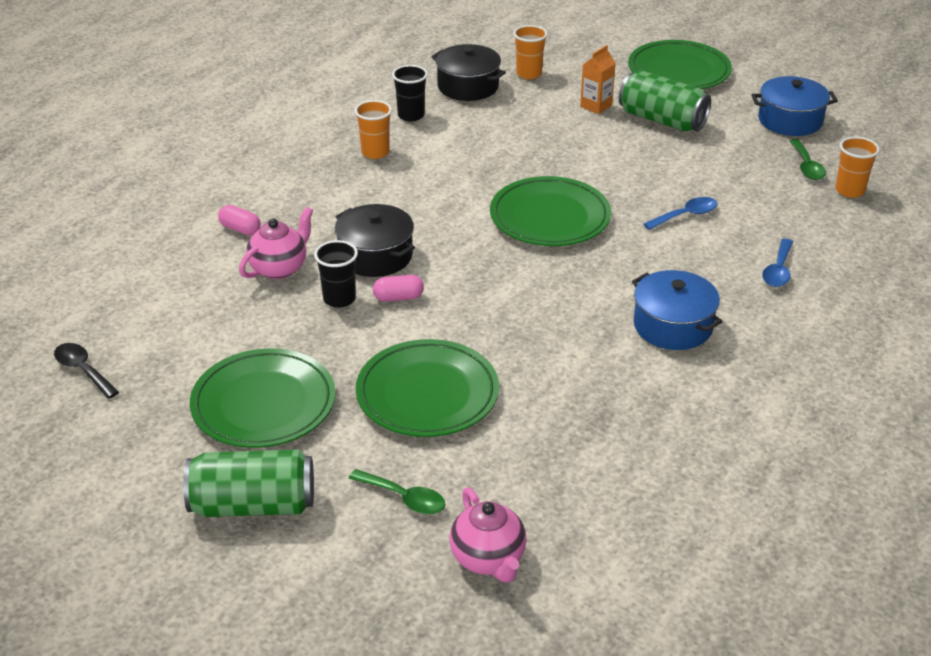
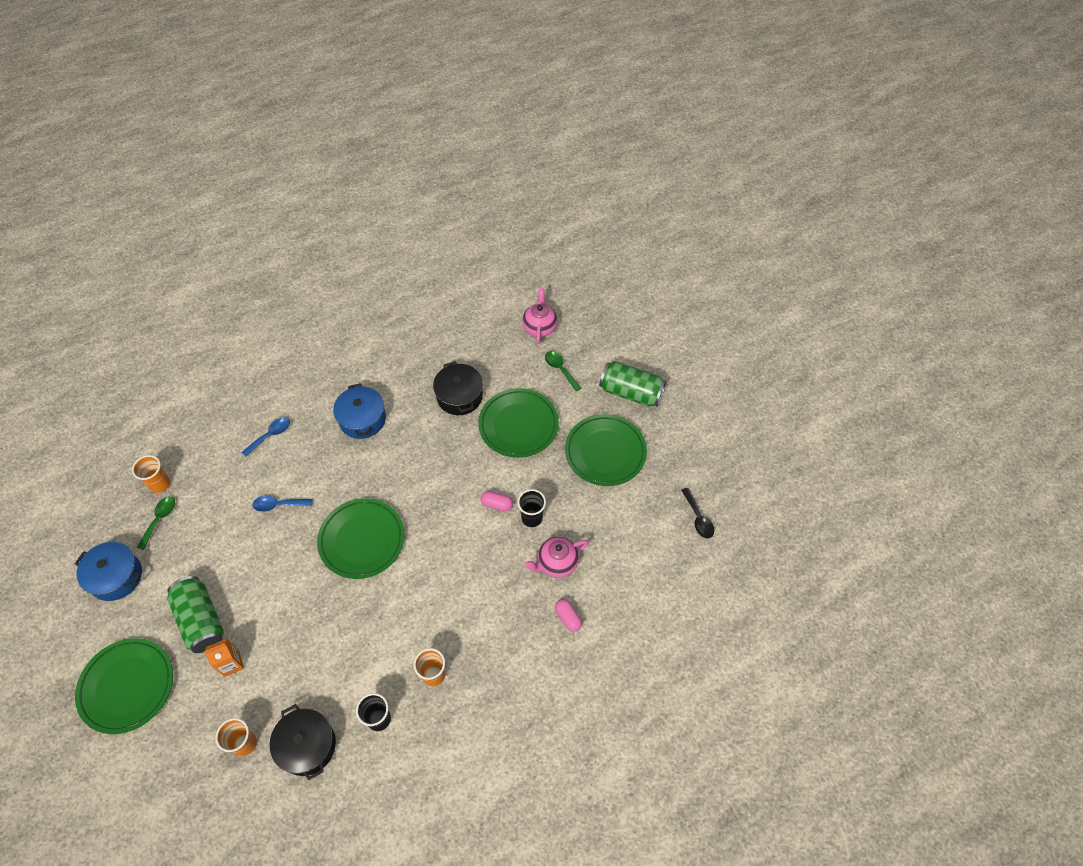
camera: 155 degrees left, 20 degrees up
black pot [335,204,415,277] -> black pot moved to [433,361,483,415]

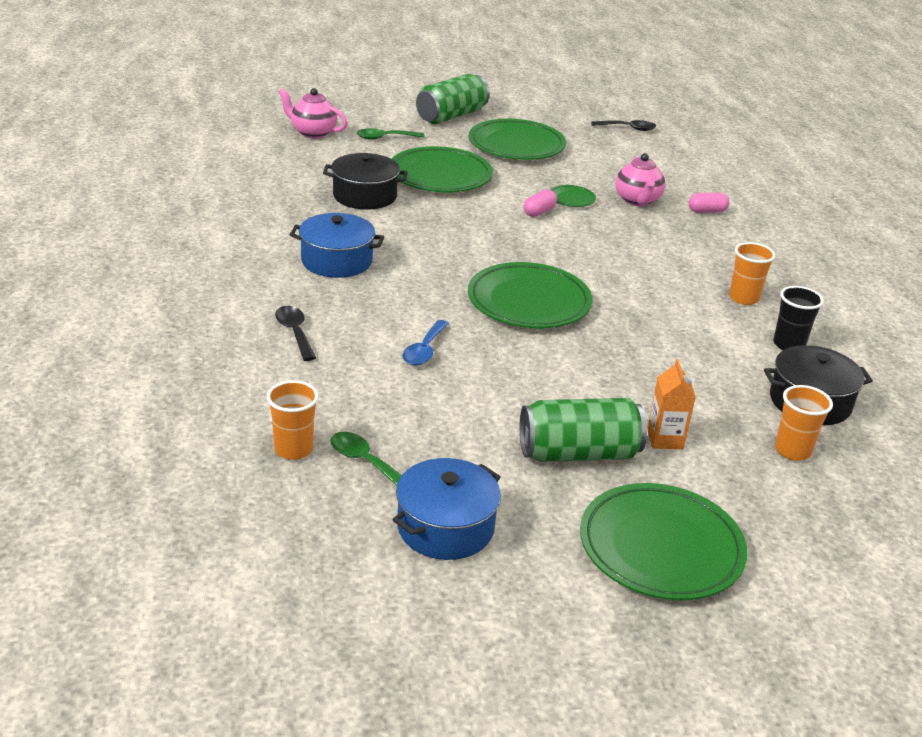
camera: 70 degrees left, 25 degrees down
blue spoon [242,417,290,457] -> black spoon [275,306,316,361]
black cup [517,489,546,527] -> green plate [550,185,596,207]

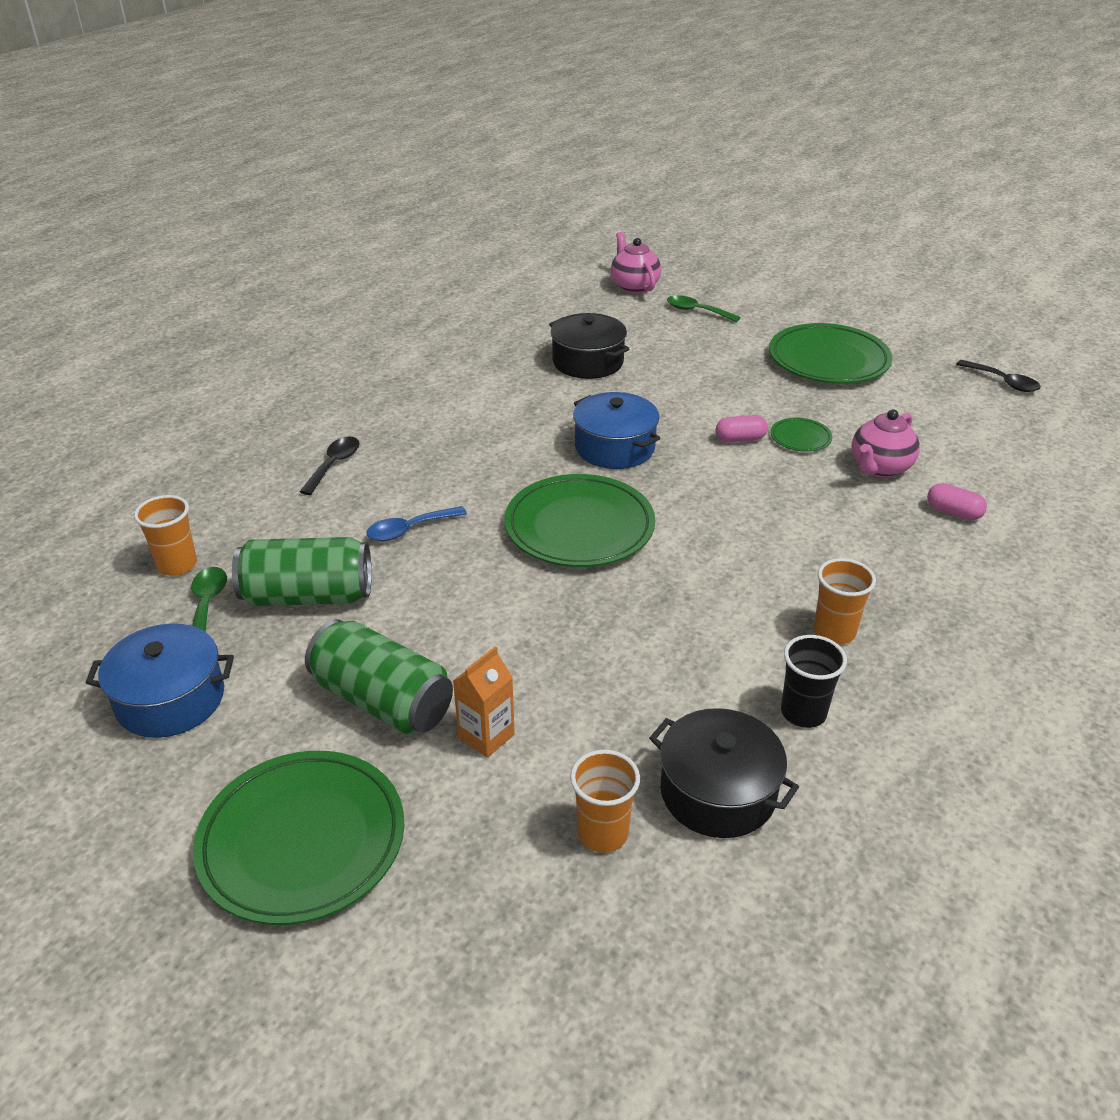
camera: 45 degrees right, 5 degrees up
blue pot [290,213,384,278] -> blue pot moved to [573,392,660,469]
green plate [392,146,493,192] -> none
green can [416,74,490,124] -> green can moved to [232,537,372,606]

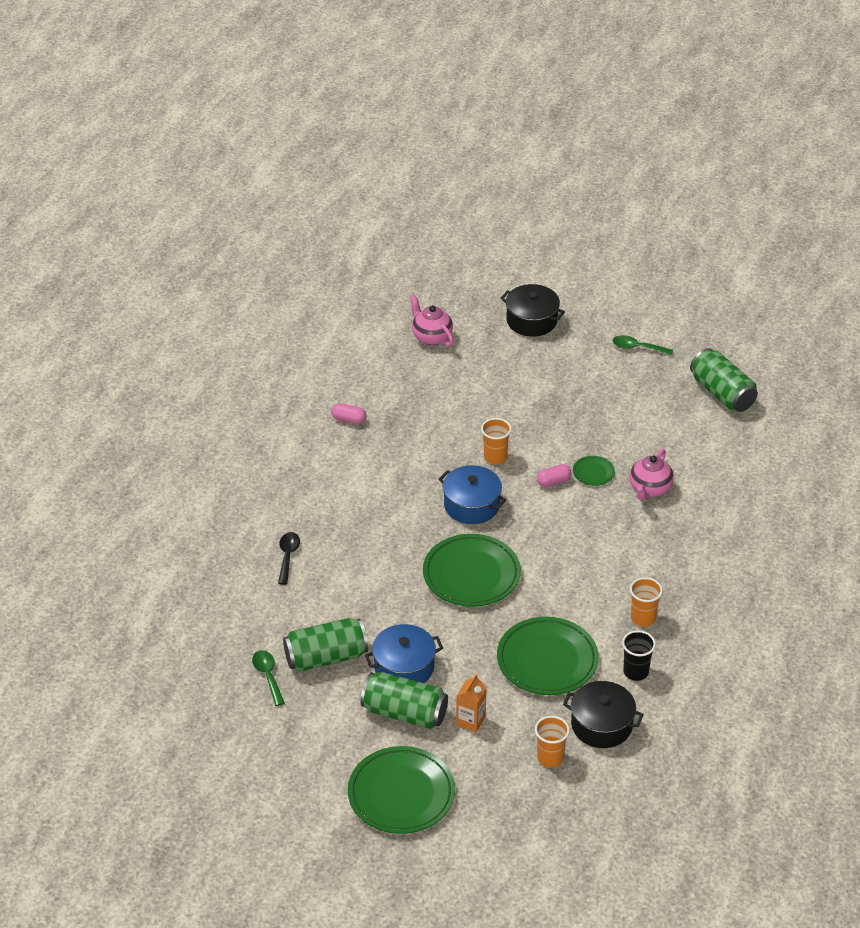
camera: 15 degrees left, 5 degrees up
blue pot [86,623,234,738] -> blue pot moved to [365,624,443,683]
orange cup [134,495,197,576] -> orange cup moved to [481,418,512,464]
blue spoon [366,506,467,541] -> none
black pot [549,313,629,379] -> black pot moved to [500,284,565,337]
green spoon [667,295,741,322] -> green spoon moved to [613,335,673,355]
green plate [769,323,893,383] -> green plate moved to [497,617,599,695]
pink capsule [927,483,987,521] -> pink capsule moved to [332,403,366,424]
black spoon [956,360,1041,392] -> green can [690,348,758,412]

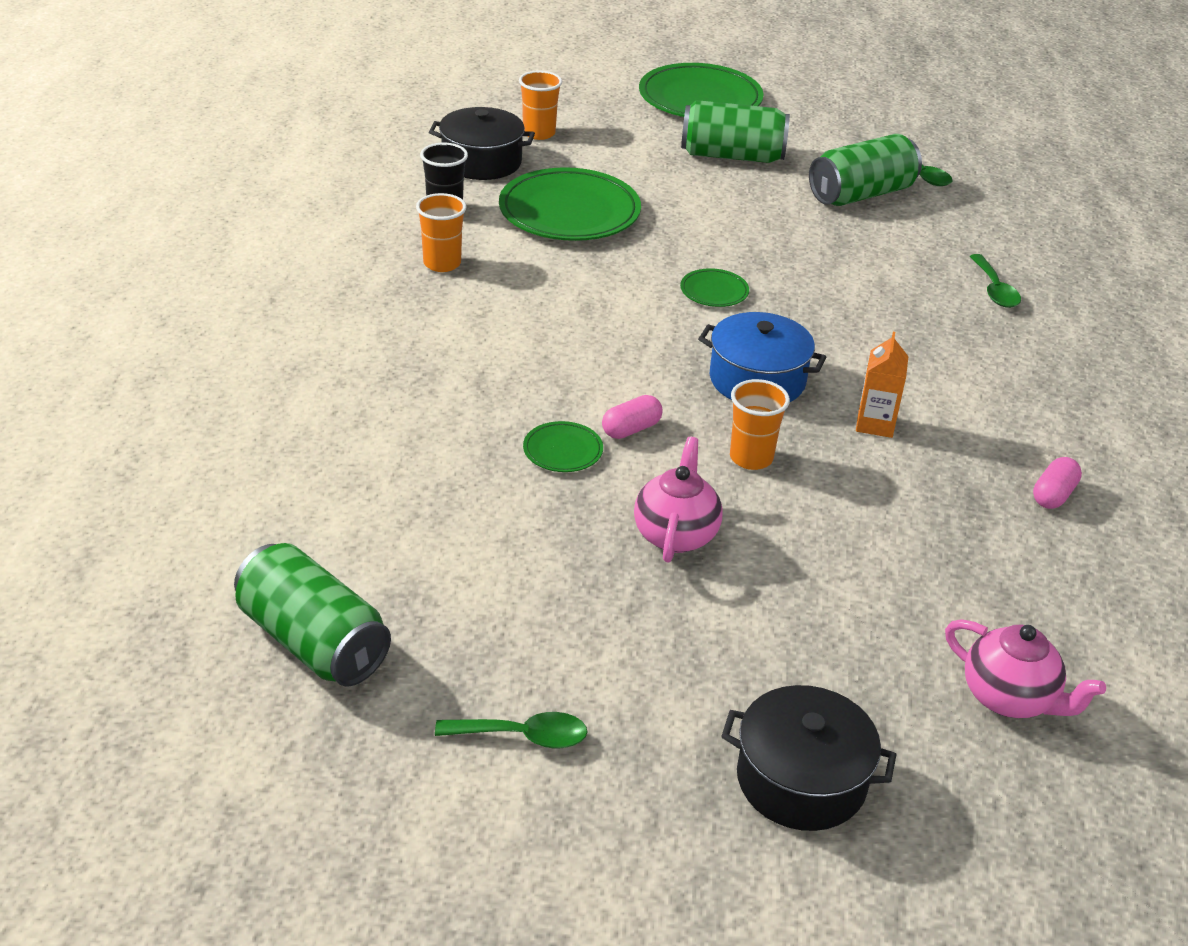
camera: 165 degrees right, 5 degrees down
black spoon [278,532,300,585] -> green spoon [970,254,1021,308]
pink capsule [332,403,366,424] -> pink capsule turned 60 degrees counterclockwise [1033,457,1082,509]
blue pot [365,624,443,683] -> none
green plate [423,534,521,607] -> green plate [680,268,749,307], size x0.45
orange carton [456,674,487,732] -> orange carton moved to [856,332,909,438]
pink teapot [630,449,674,500] -> pink teapot moved to [634,437,723,563]

